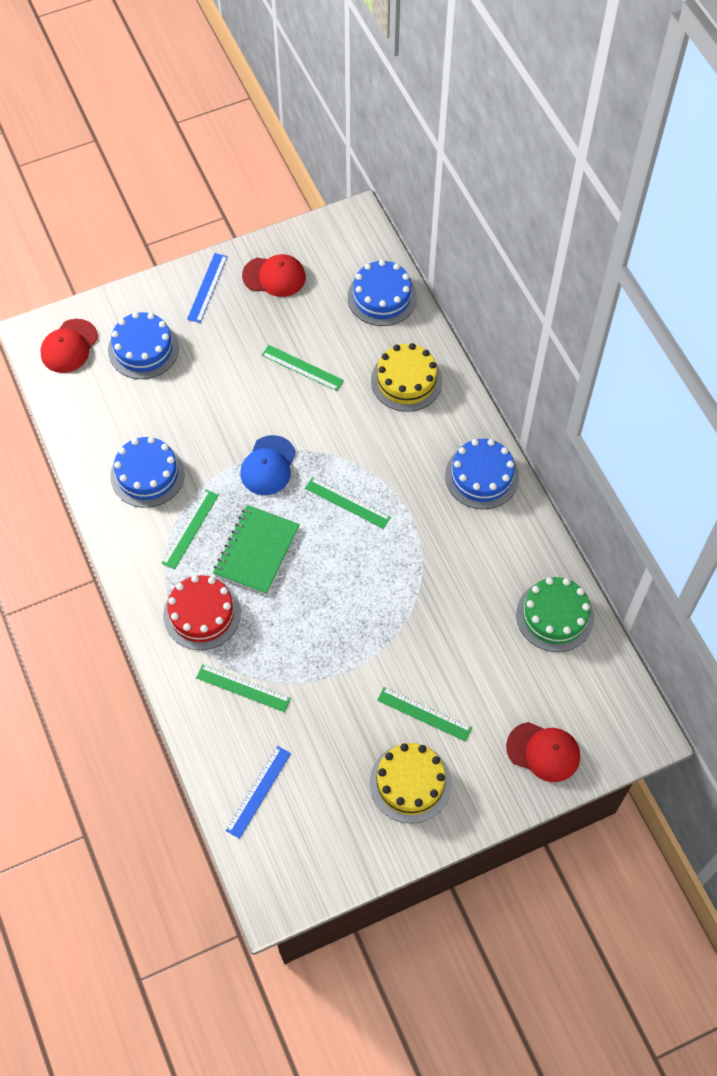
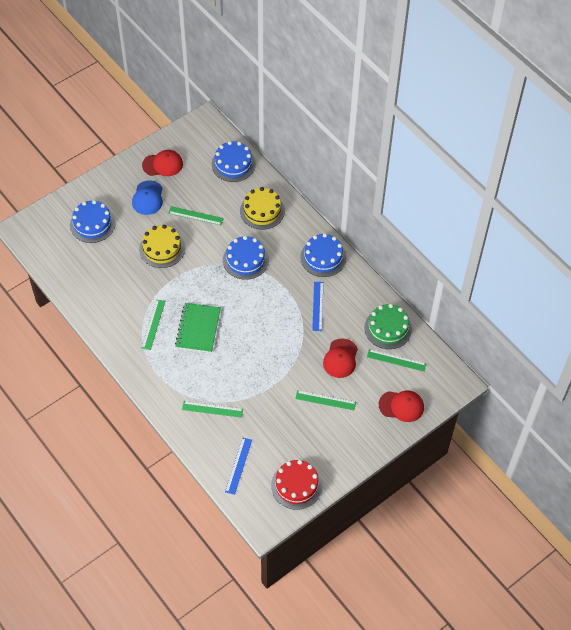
camera: 15 degrees left, 5 degrees down
red cap [40,319,98,373] -> red cap moved to [323,338,358,378]
blue cake [110,437,185,508] -> blue cake moved to [223,236,269,280]
red cake [163,575,241,650] -> red cake moved to [271,460,322,510]
blue ruler [187,253,228,323] -> blue ruler moved to [312,282,323,331]
blue cap [240,435,296,495] -> blue cap moved to [132,180,163,215]
green ruler [305,477,391,529] -> green ruler moved to [367,349,426,372]
yellow cake [370,743,452,823] -> yellow cake moved to [139,225,185,268]

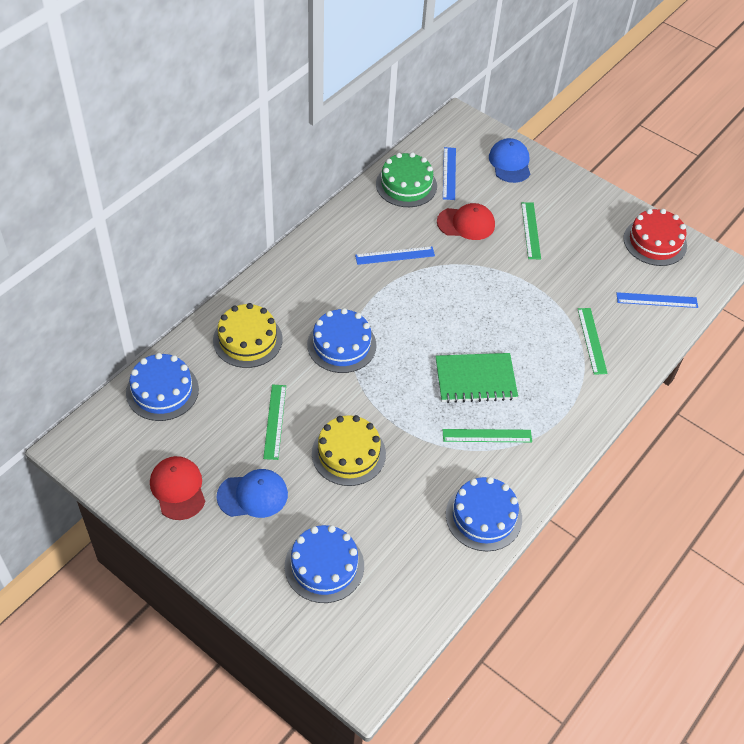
camera: 105 degrees left, 5 degrees down
blue cake [300,233,346,277] -> blue cake moved to [446,477,522,552]
green ruler [367,349,426,372] -> blue ruler [443,147,456,200]
red cap [379,391,424,422] -> blue cap [489,138,530,183]

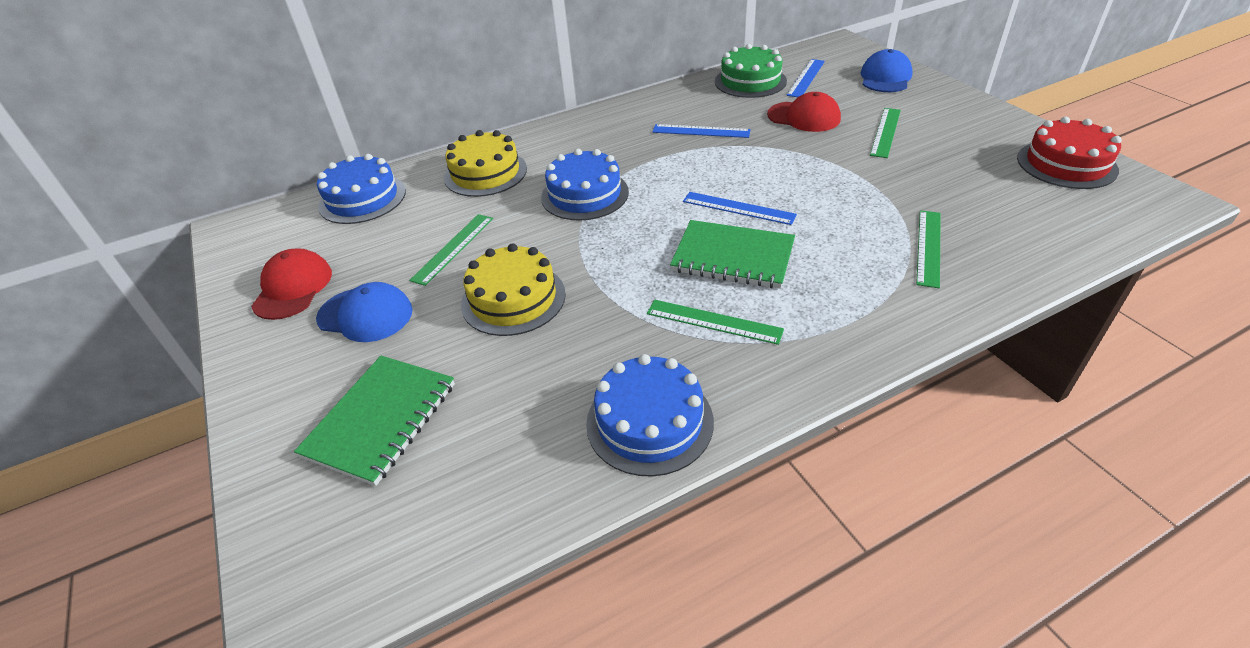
camera: 30 degrees right, 10 degrees down
blue cake [285,525,364,603] -> green notebook [294,356,455,486]
blue ruler [616,292,698,308] -> blue ruler moved to [683,192,797,225]

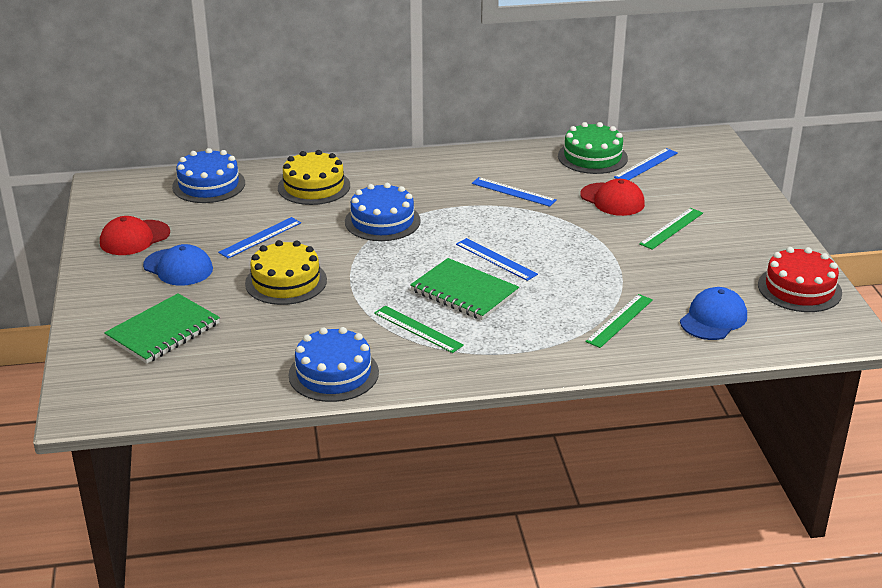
camera: 15 degrees right, 10 degrees down
red cap [251,248,332,320] -> red cap turned 150 degrees counterclockwise [100,216,170,255]
green ruler [409,214,493,286] -> blue ruler [218,217,301,259]
blue cap [861,49,913,92] -> blue cap moved to [680,287,747,340]

